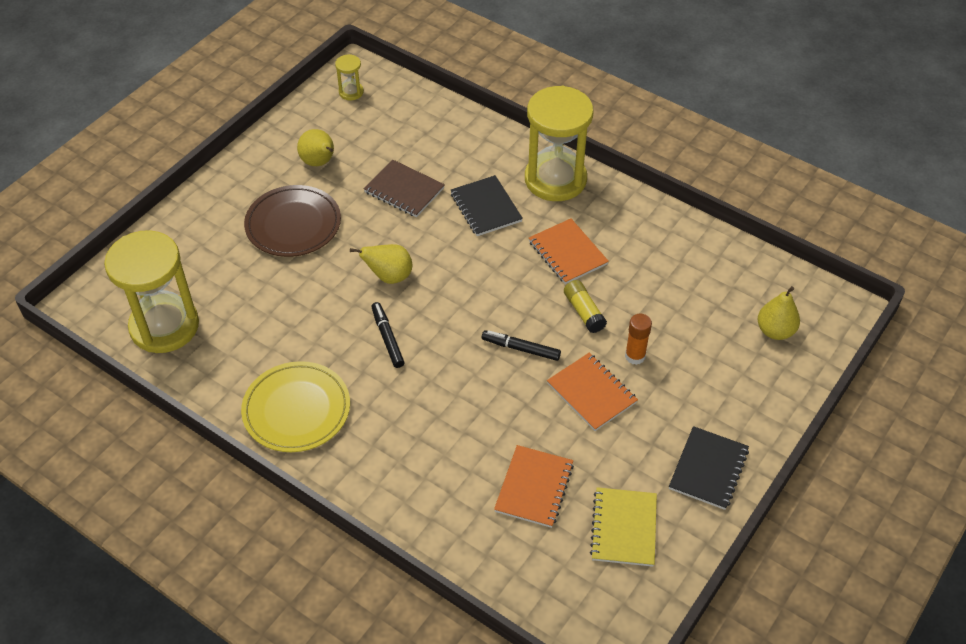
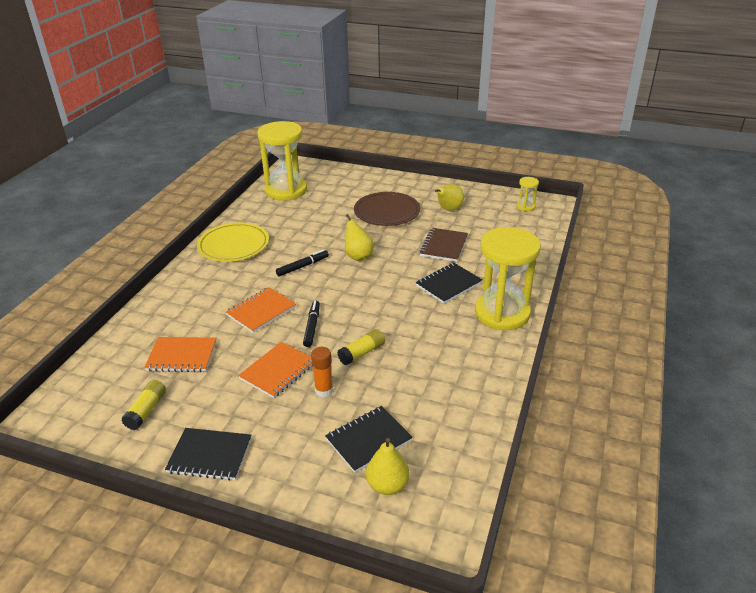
camera: 75 degrees right, 15 degrees down
orange notebook [529,219,609,284] -> orange notebook moved to [226,287,296,333]
yellow notebook [590,487,657,567] -> yellow glue stick [121,380,166,430]
none -> black notebook [325,406,413,473]

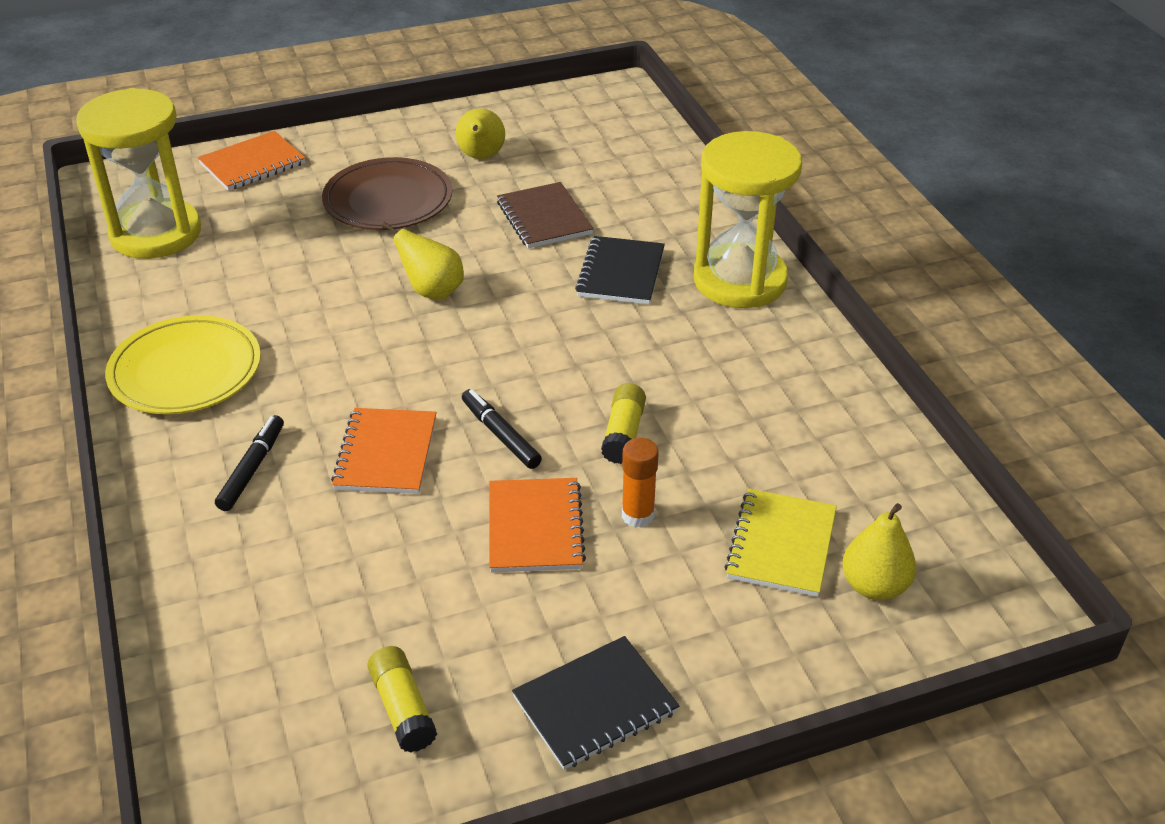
camera: 40 degrees left, 5 degrees up
orange notebook [144,337,216,372] -> orange notebook moved to [198,131,306,191]
black marker [276,250,329,276] -> black marker moved to [215,415,284,511]
black notebook [325,406,413,473] -> yellow notebook [724,489,837,597]
yellow hourglass [517,177,539,211] -> none

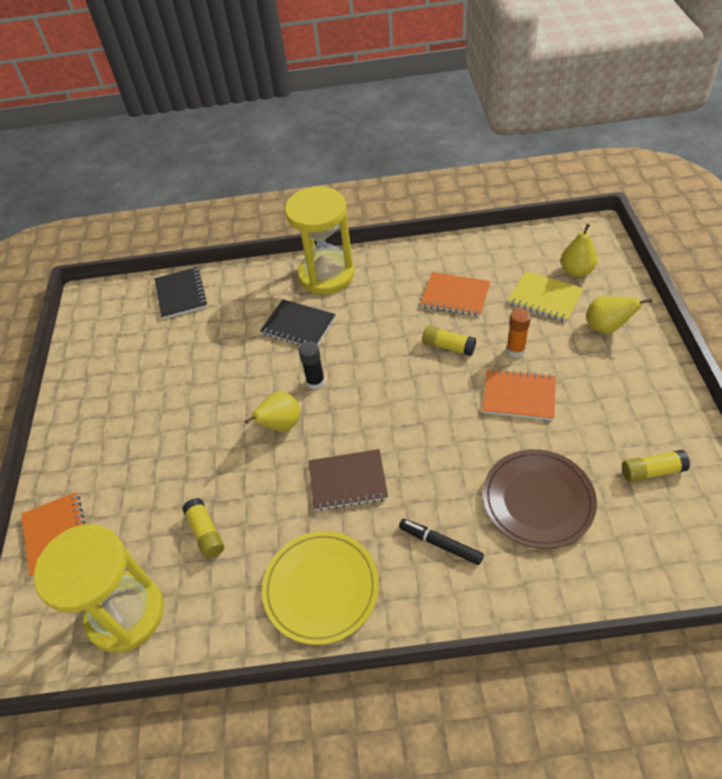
camera: 70 degrees left, 10 degrees up
brown plate [322,157,452,230] -> brown plate moved to [483,449,597,549]
orange notebook [331,408,437,494] -> orange notebook moved to [420,272,491,316]
yellow pear [456,108,505,159] -> yellow pear moved to [586,296,652,334]
black marker [462,389,542,469] -> none
brown notebook [497,182,594,248] -> brown notebook moved to [309,449,388,511]
black notebook [512,636,679,770] -> black notebook moved to [155,267,207,319]
none -> yellow glue stick [182,498,224,559]
none -> black glue stick [299,341,325,390]

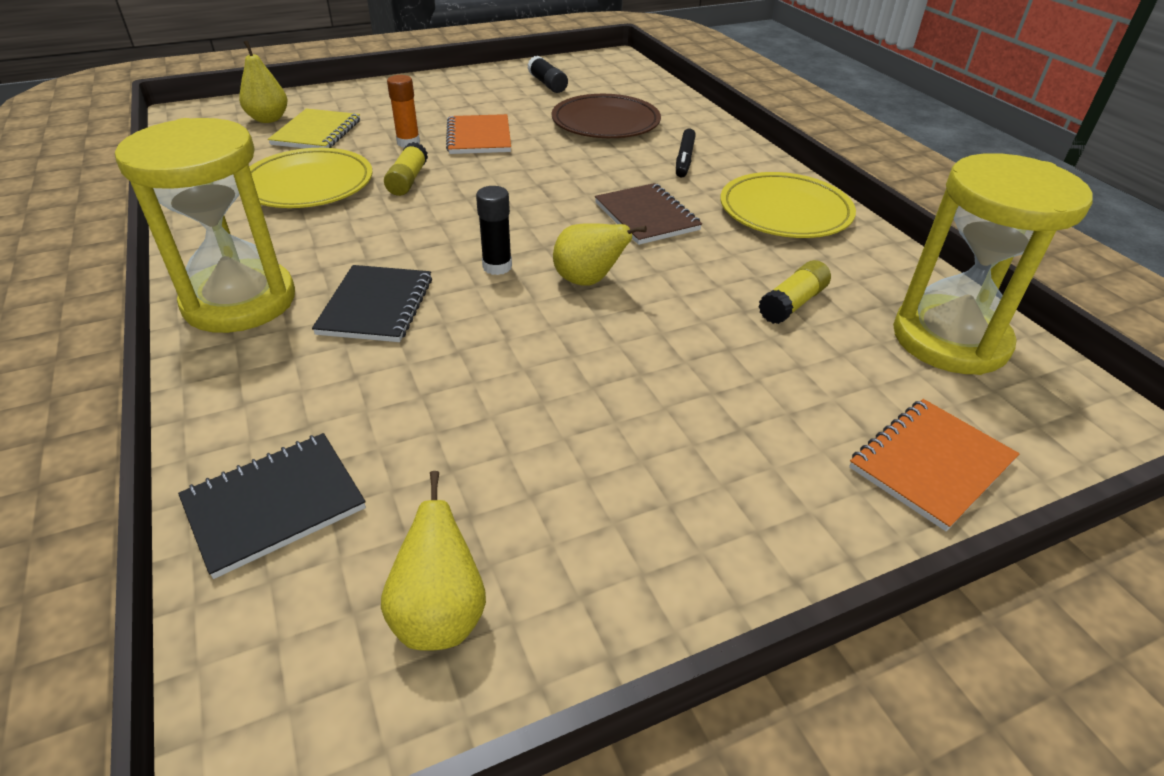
camera: 115 degrees left, 10 degrees down
orange notebook [420,272,491,316] -> yellow plate [249,148,373,208]
yellow pear [586,296,652,334] -> yellow pear moved to [381,471,486,651]
yellow glue stick [622,450,690,482] -> black glue stick [527,56,568,93]

